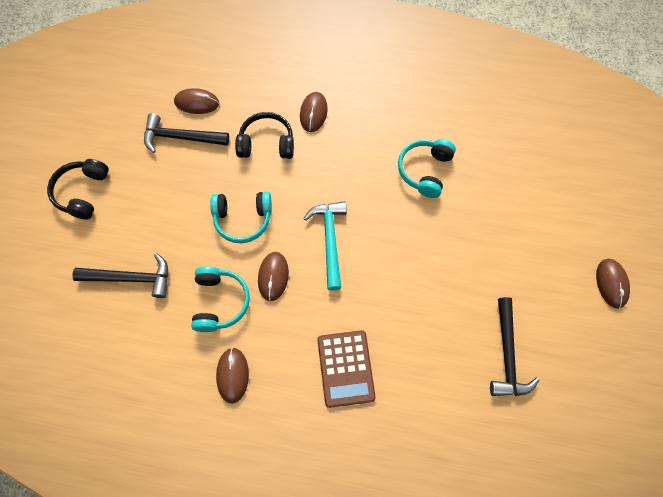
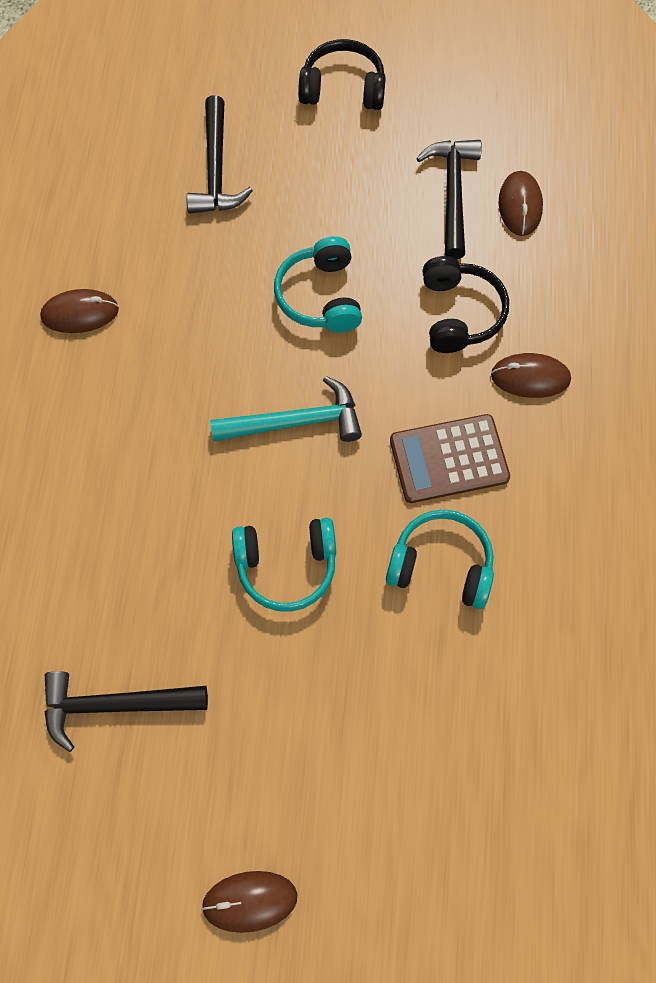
camera: 85 degrees right, 0 degrees up
turquoise headphones [191,266,250,332] -> turquoise headphones moved to [232,518,336,612]
brown mouse [258,252,289,301] -> none
brown calculator [317,330,376,408] -> brown calculator moved to [390,414,510,503]

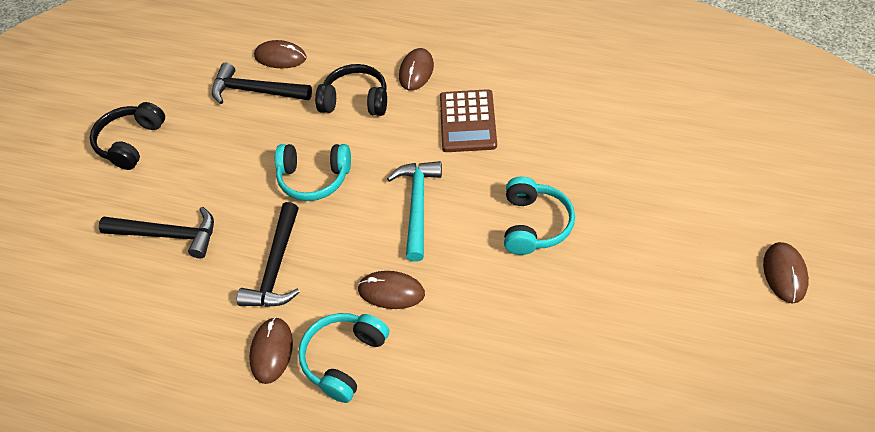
camera: 75 degrees left, 15 degrees down
black hammer [44,671,208,752] -> black hammer moved to [237,202,300,307]
turquoise headphones [386,509,494,609] -> turquoise headphones moved to [298,313,389,403]
none -> brown mouse [357,271,425,309]

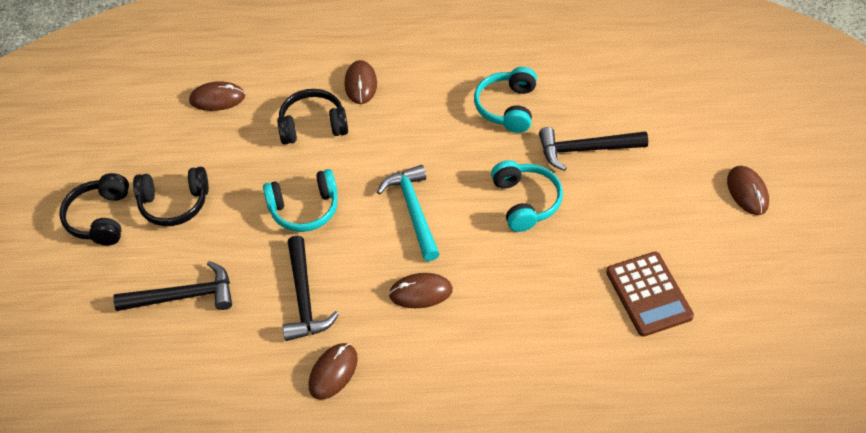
camera: 20 degrees left, 0 degrees up
black hammer [212,63,312,104] -> black hammer moved to [539,127,648,171]
brown mouse [249,317,293,384] -> brown mouse turned 45 degrees clockwise [308,343,358,400]
turquoise headphones [298,313,389,403] -> turquoise headphones moved to [474,67,537,133]
brown calculator [440,89,497,152] -> brown calculator moved to [606,252,694,337]
none -> black headphones [133,167,209,226]

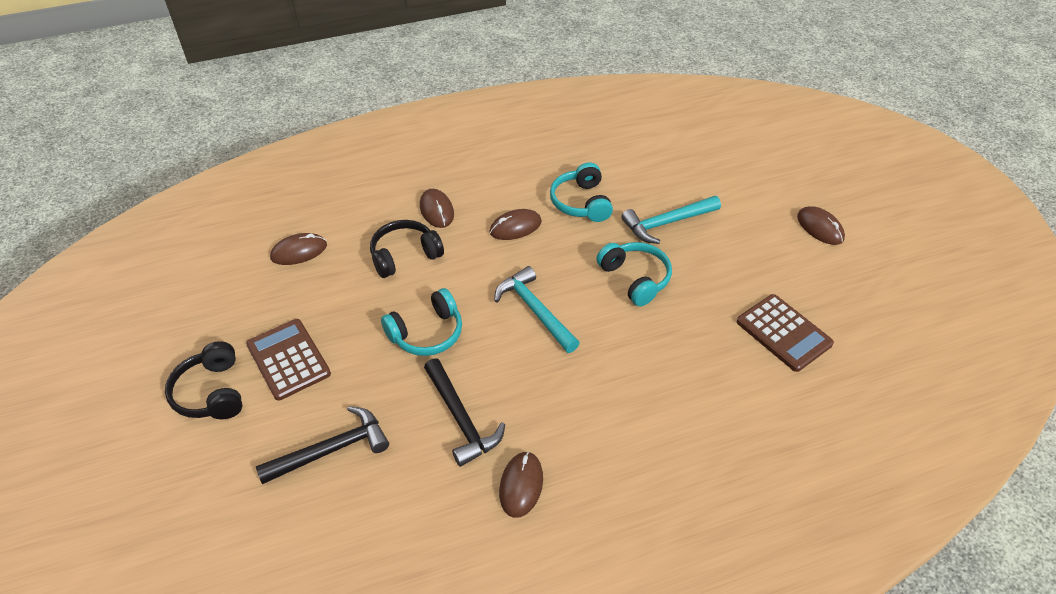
camera: 20 degrees left, 5 degrees down
black headphones [133,167,209,226] -> brown calculator [246,319,331,401]
brown mouse [389,273,453,308] -> brown mouse moved to [489,209,542,240]
black hammer [539,127,648,171] -> turquoise hammer [621,196,721,244]

